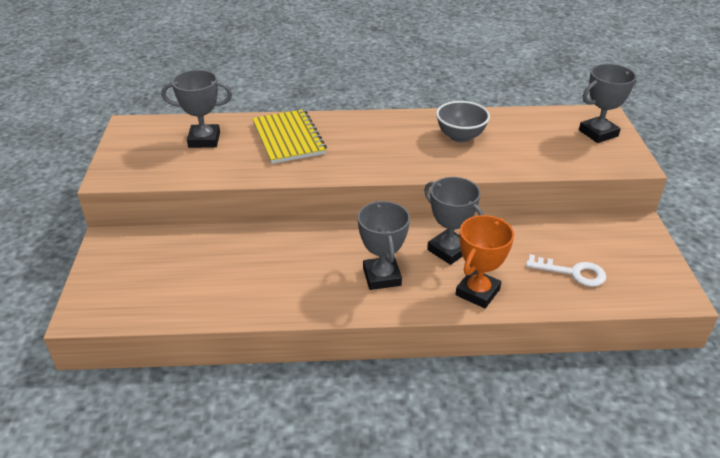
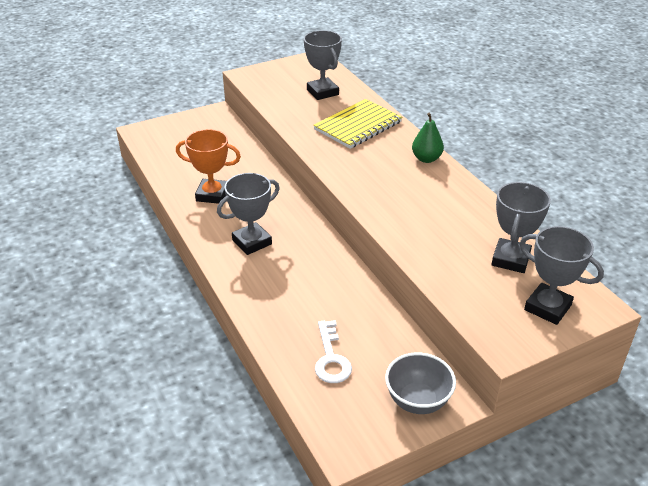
camera: 65 degrees right, 0 degrees up
grey trophy [424,177,484,265] -> grey trophy moved to [491,182,551,273]
grey bowl [436,101,490,143] -> grey bowl moved to [385,352,456,414]
orange trophy [456,215,514,308] -> orange trophy moved to [176,129,241,204]
none -> green pear [412,112,444,163]

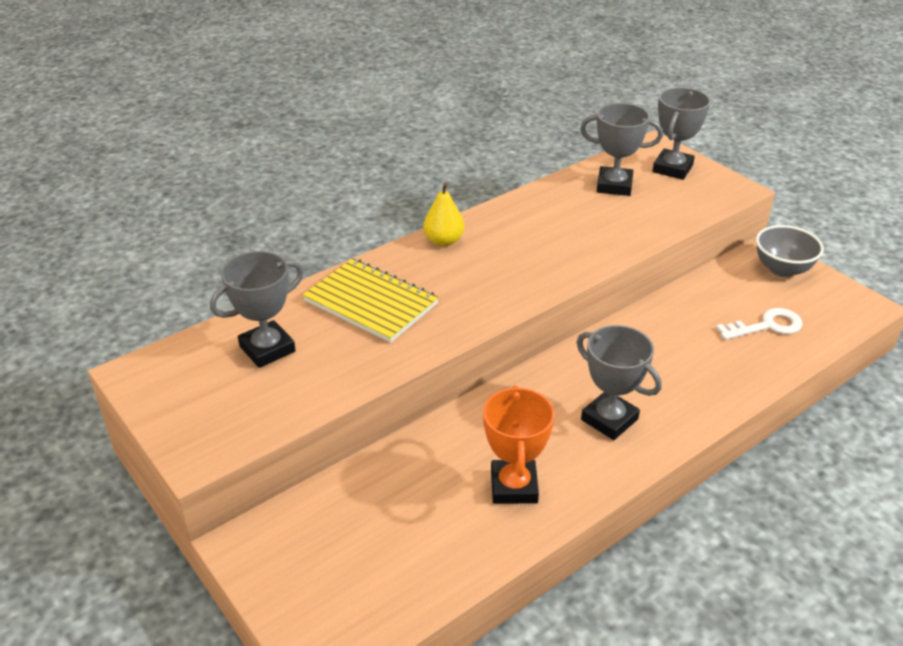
camera: 100 degrees left, 0 degrees up
green pear [412,112,444,163] -> yellow pear [423,182,464,246]

